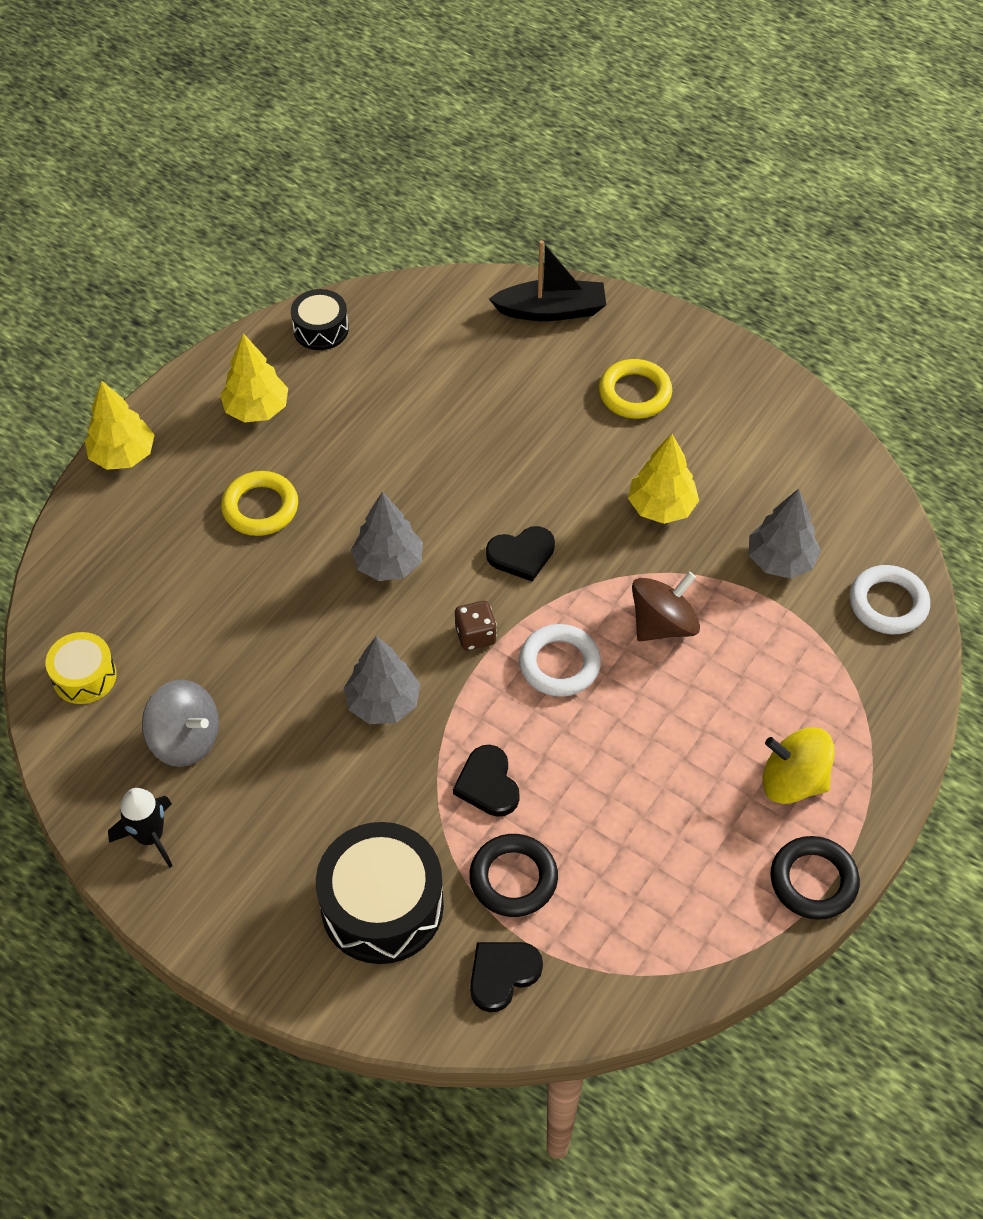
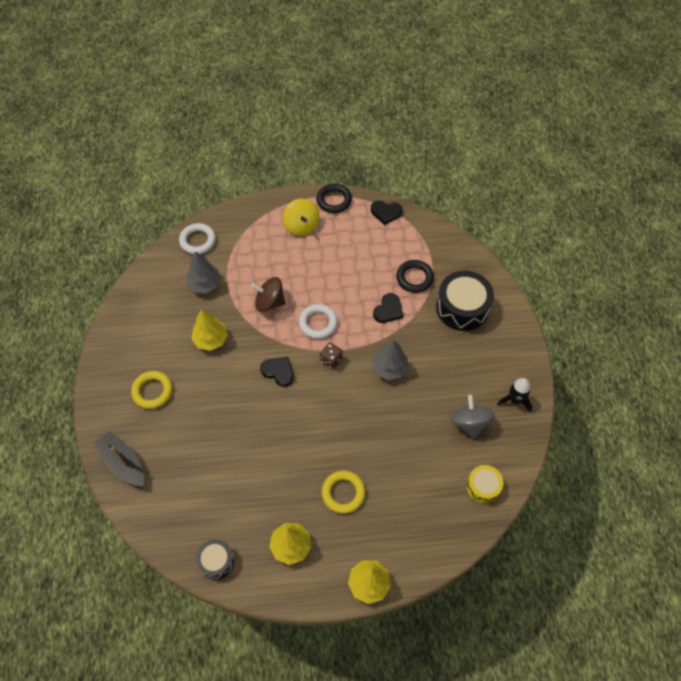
camera: 130 degrees left, 5 degrees up
grey tree [351,492,423,581] -> none
black heart [470,942,543,1012] -> black heart moved to [371,201,403,225]

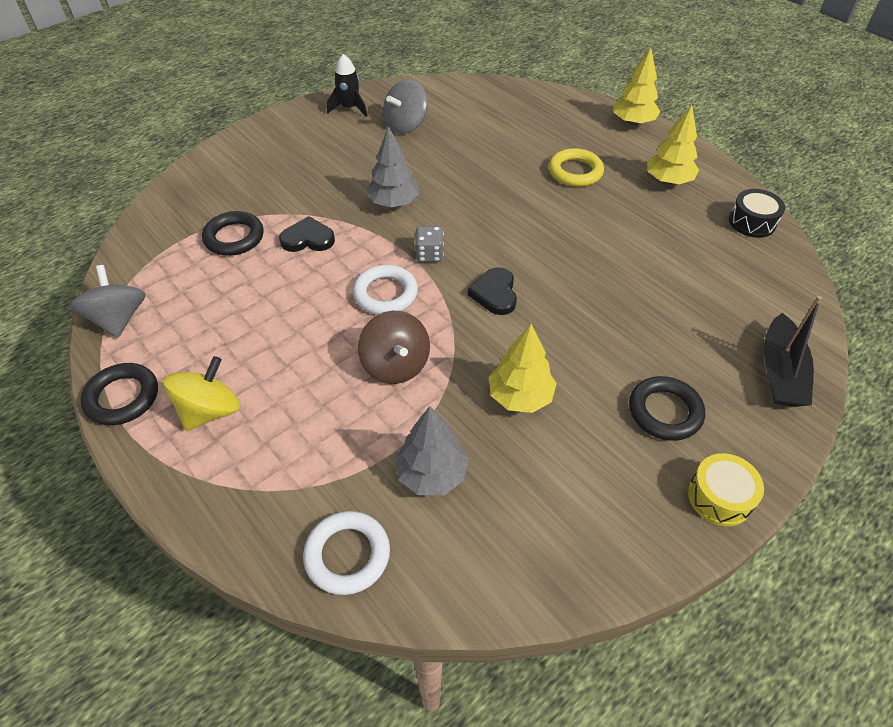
camera: 125 degrees left, 10 degrees down
yellow ring [131,371,172,409] -> black ring [629,376,705,441]
brown dice [320,343,343,369] -> grey dice [415,226,444,262]
black heart [371,201,403,225] -> grey spinning top [70,265,146,338]
black drum [436,271,494,331] -> none
yellow drum [466,465,503,503] -> yellow drum moved to [688,453,764,526]

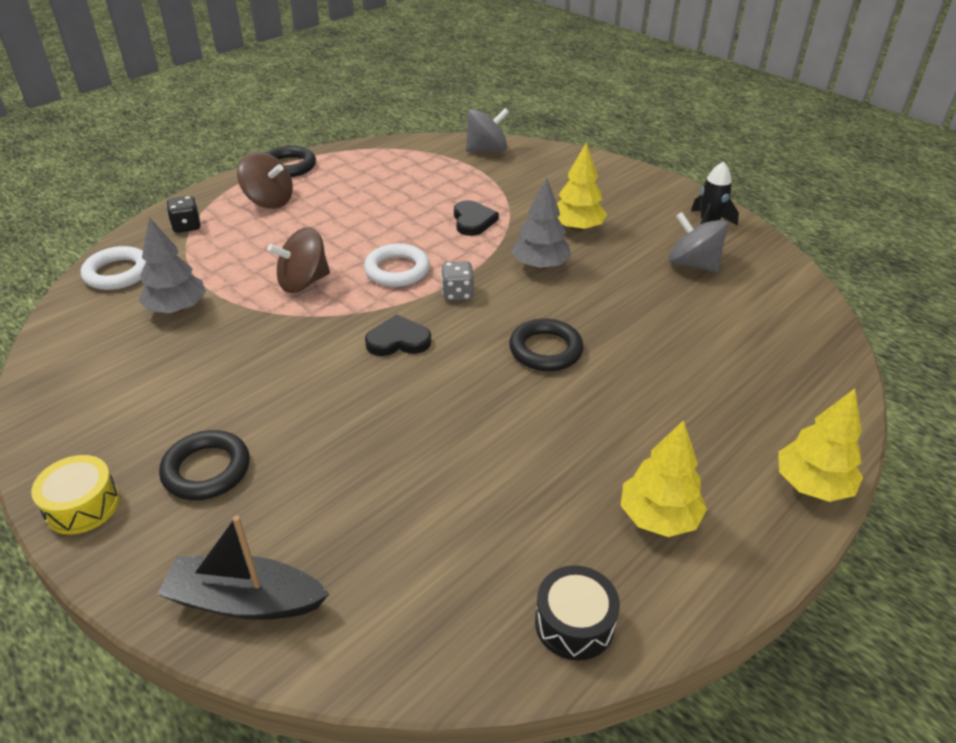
camera: 85 degrees right, 10 degrees down
grey spinning top [70,265,146,338] -> grey spinning top moved to [466,108,509,152]
yellow spinning top [163,356,240,431] -> brown spinning top [237,151,293,209]
black ring [202,211,264,256] -> black ring moved to [509,319,584,371]
yellow tree [489,324,557,413] -> yellow tree moved to [557,143,607,232]
yellow ring [549,148,604,187] -> none
none -> black dice [166,196,201,233]

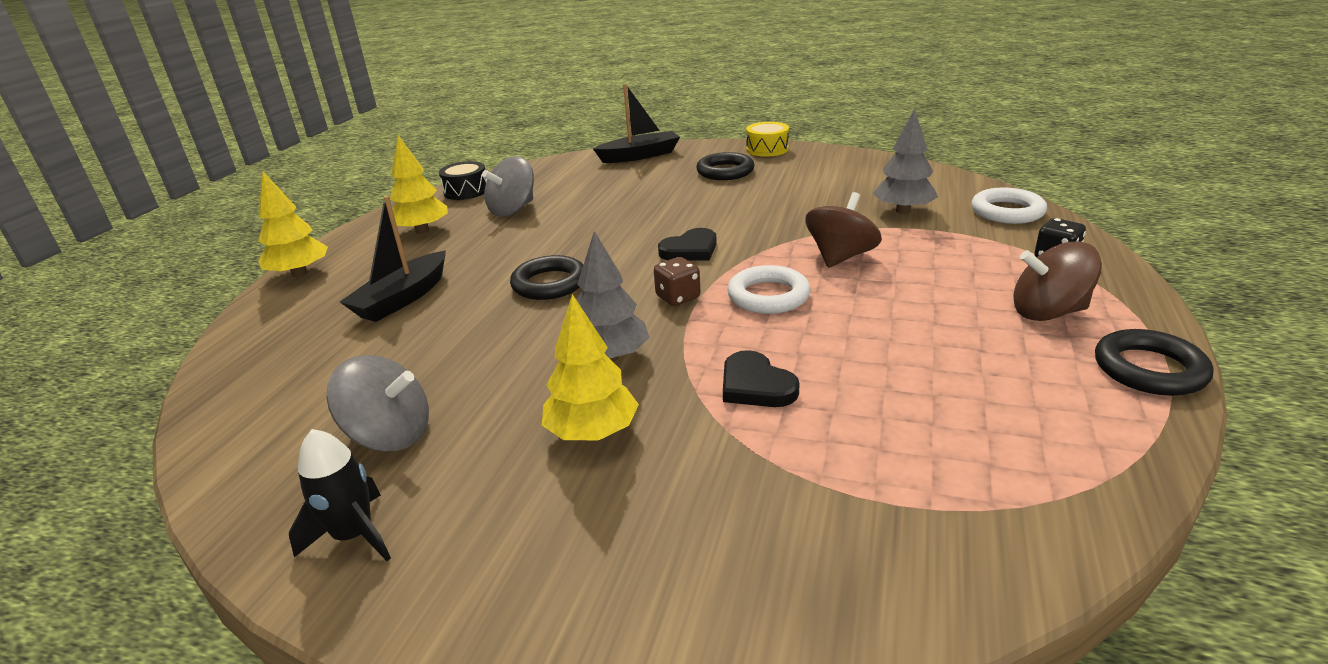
camera: 155 degrees right, 10 degrees down
grey dice [441,261,474,301] -> brown dice [654,257,701,306]
grey spinning top [466,108,509,152] -> grey spinning top moved to [482,156,534,217]
none -> black boat [340,196,446,322]

